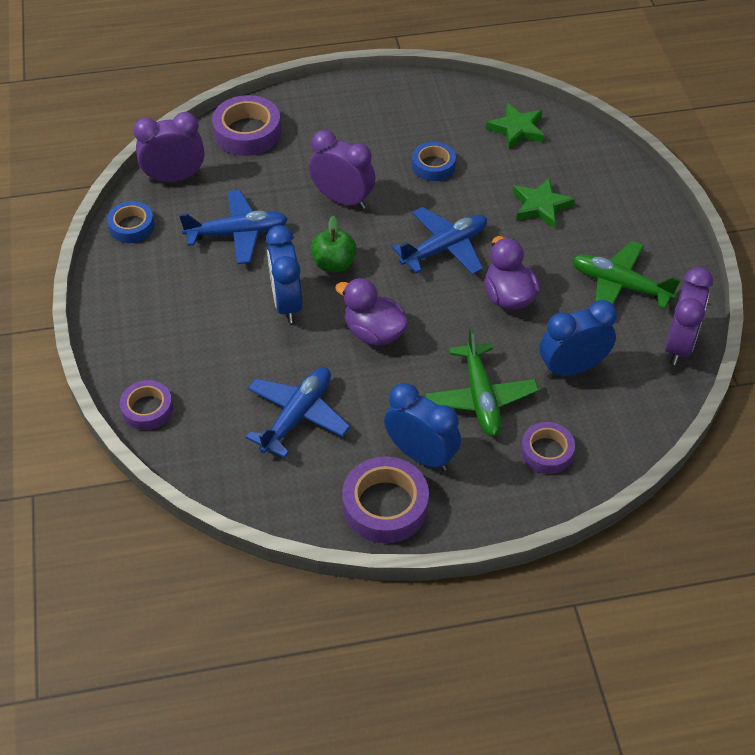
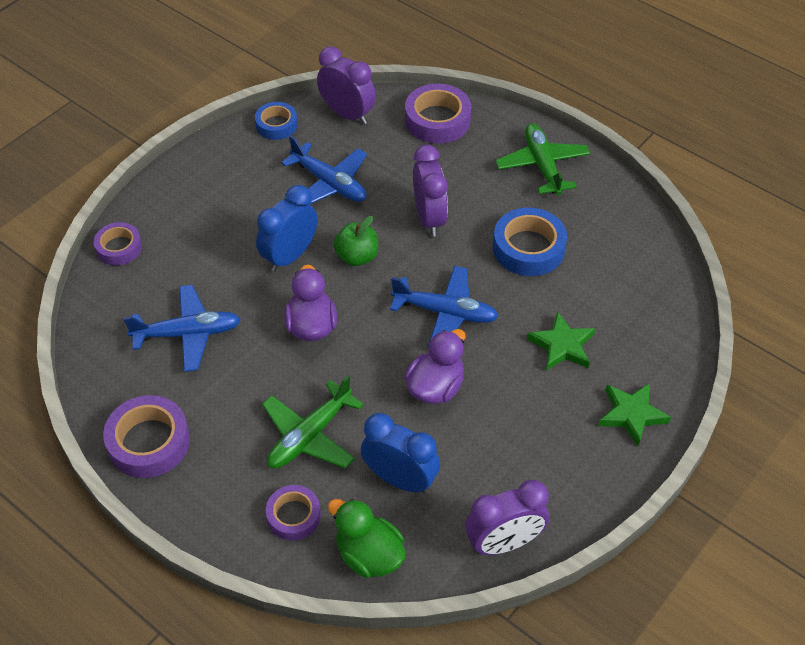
camera: 50 degrees right, 0 degrees up
blue clock [384,383,461,471] -> none
blue tape [412,142,456,181] -> blue tape [493,208,567,276], size x1.58
green star [486,103,545,149] -> green star moved to [598,383,671,446]
green plane [572,241,681,309] -> green plane moved to [496,123,590,195]
none -> green duck [328,499,405,578]

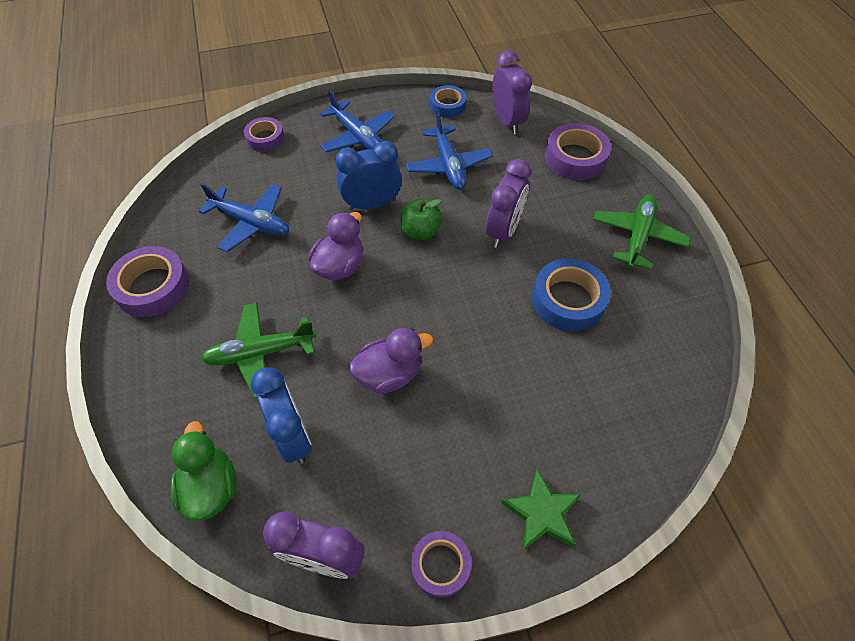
camera: 35 degrees right, 5 degrees up
purple tape [266,485,321,541] -> purple tape moved to [411,531,471,598]
blue plane [390,266,499,347] -> blue plane moved to [320,90,395,152]
green star [527,312,595,371] -> none

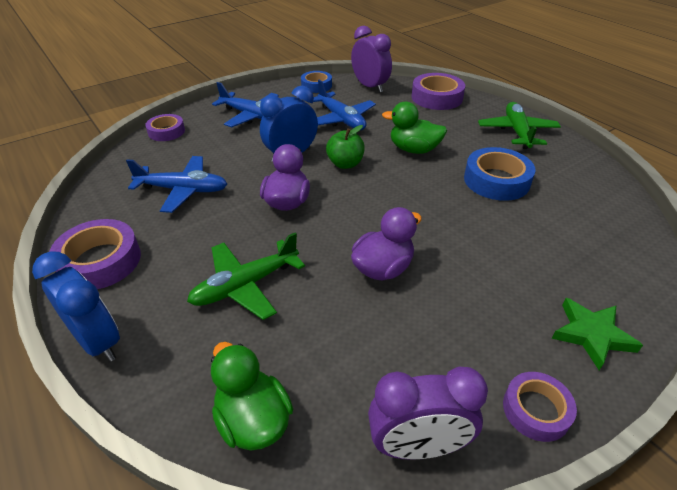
camera: 20 degrees left, 15 degrees down
blue clock [251,367,312,463] -> blue clock moved to [32,251,120,362]
purple clock [486,159,531,248] -> green duck [382,102,447,154]

